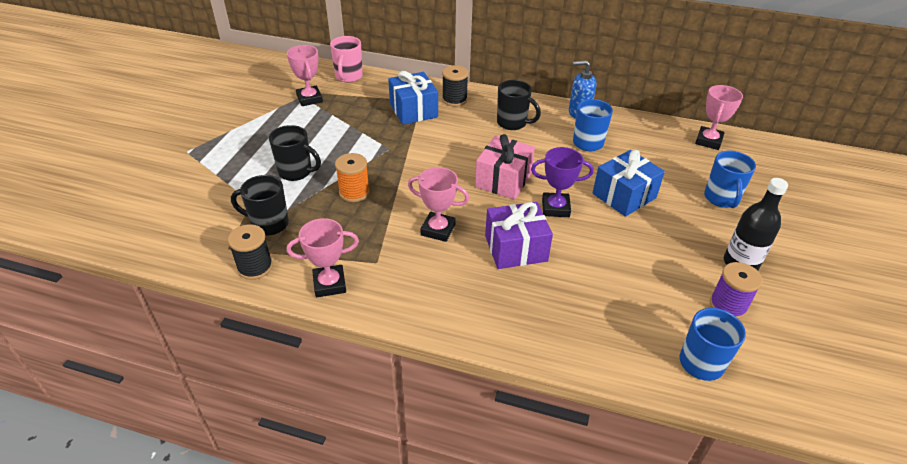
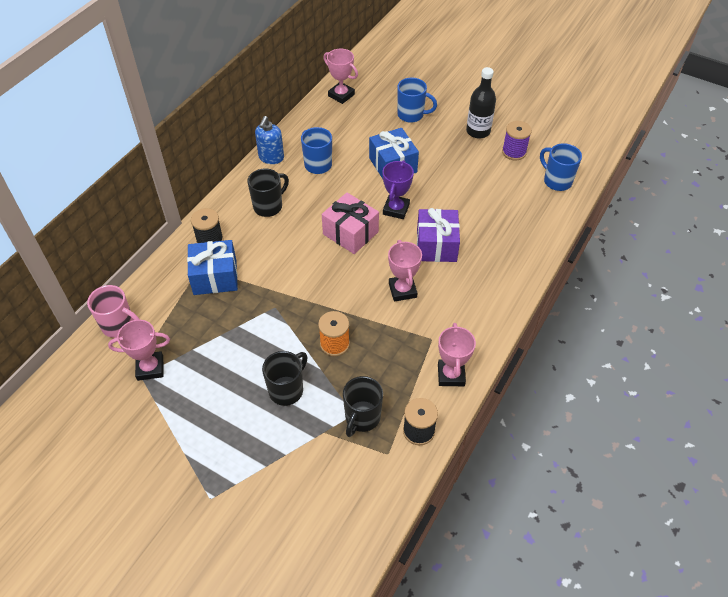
camera: 75 degrees left, 10 degrees up
pink trophy [408,167,469,242] -> pink trophy turned 45 degrees counterclockwise [388,240,422,302]

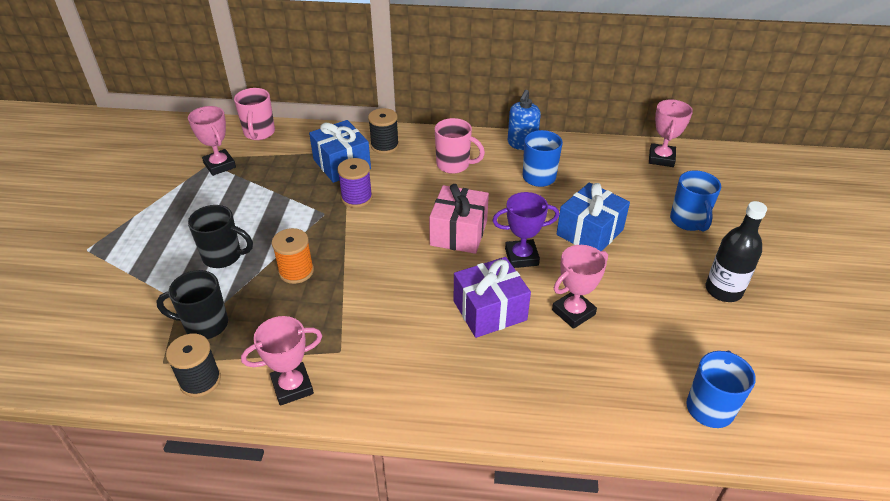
camera: 65 degrees right, 10 degrees down
black mug [247,168,289,217] -> pink mug [435,118,485,174]
blue soap dispenser [255,116,284,164] -> blue soap dispenser turned 60 degrees counterclockwise [508,90,541,150]
pink trophy [388,240,422,302] -> pink trophy moved to [552,245,608,329]
purple spool [502,121,532,160] -> purple spool moved to [337,158,372,208]

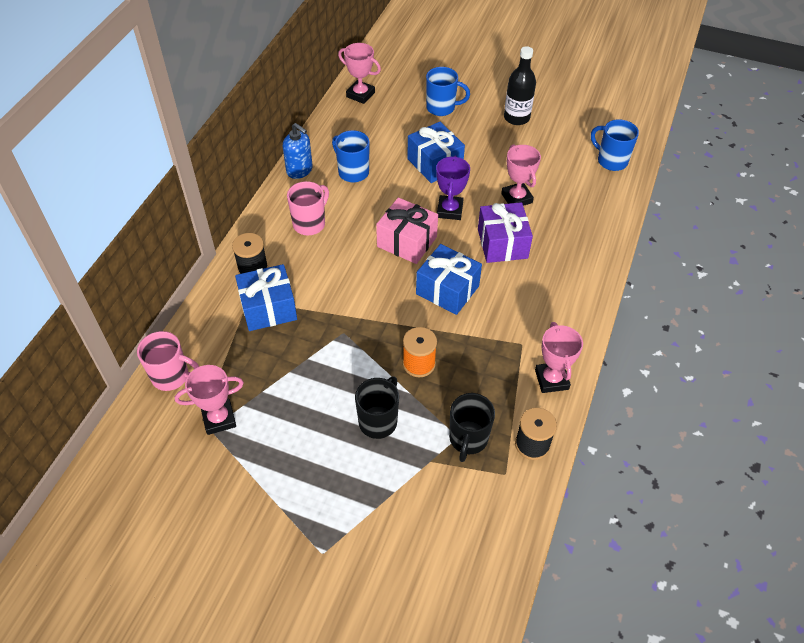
camera: 75 degrees left, 10 degrees up
purple spool [337,158,372,208] -> none
none -> blue gift [416,244,482,315]

